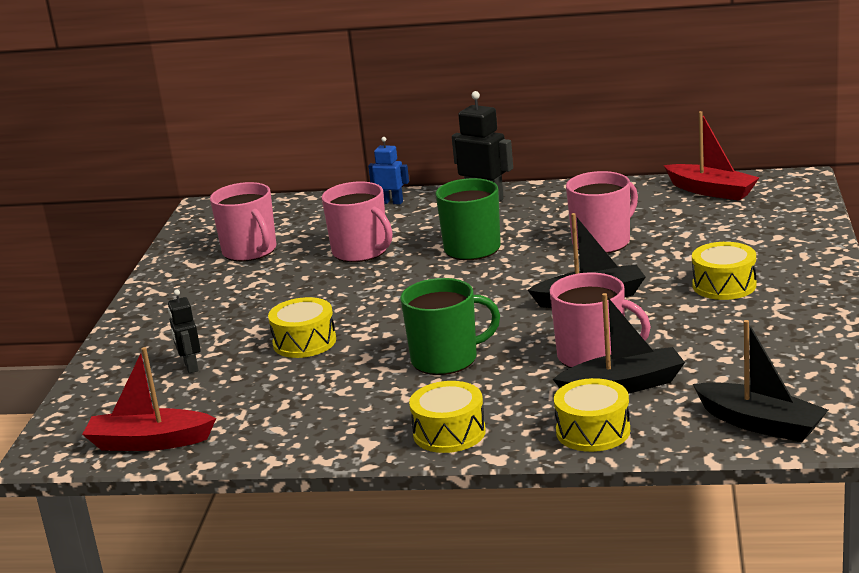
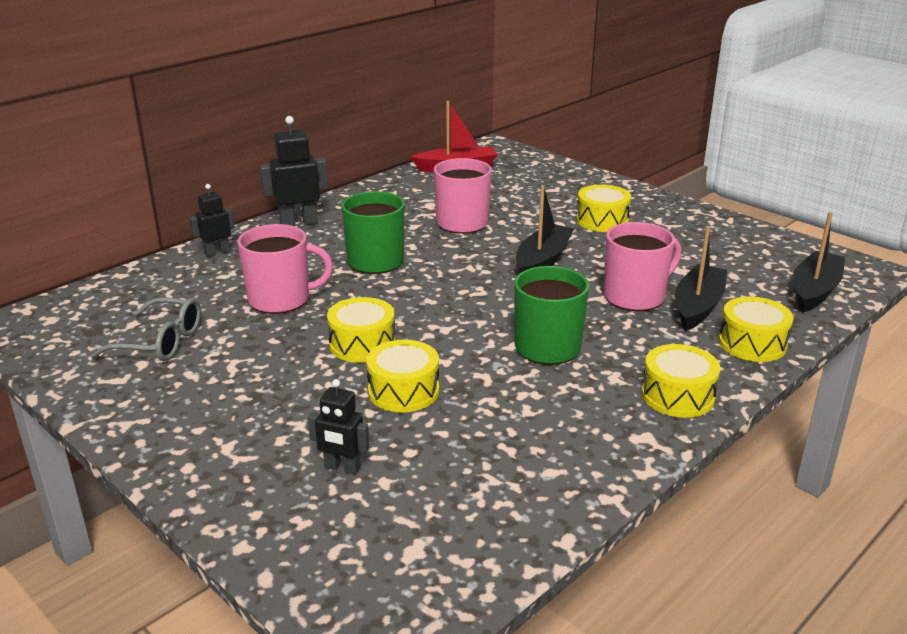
camera: 55 degrees left, 5 degrees up
red boat [82,347,216,451] -> none
pink mug [210,182,276,261] -> grey glasses [90,297,201,361]
blue robot [368,137,409,205] -> black robot [190,184,235,257]
black boat [693,320,828,442] -> black boat turned 45 degrees counterclockwise [793,212,845,313]
none -> yellow drum [327,297,395,363]

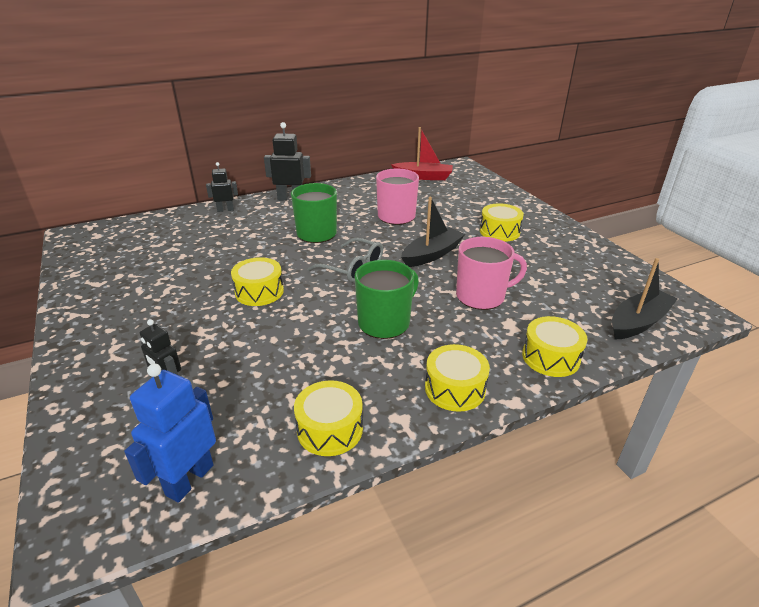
camera: 20 degrees right, 5 degrees up
grey glasses [90,297,201,361] -> grey glasses moved to [307,238,383,282]
pink mug [238,224,333,314] -> none
yellow drum [366,339,439,412] -> yellow drum moved to [294,380,363,456]
black boat [675,226,727,331] -> none
none -> blue robot [124,364,216,502]

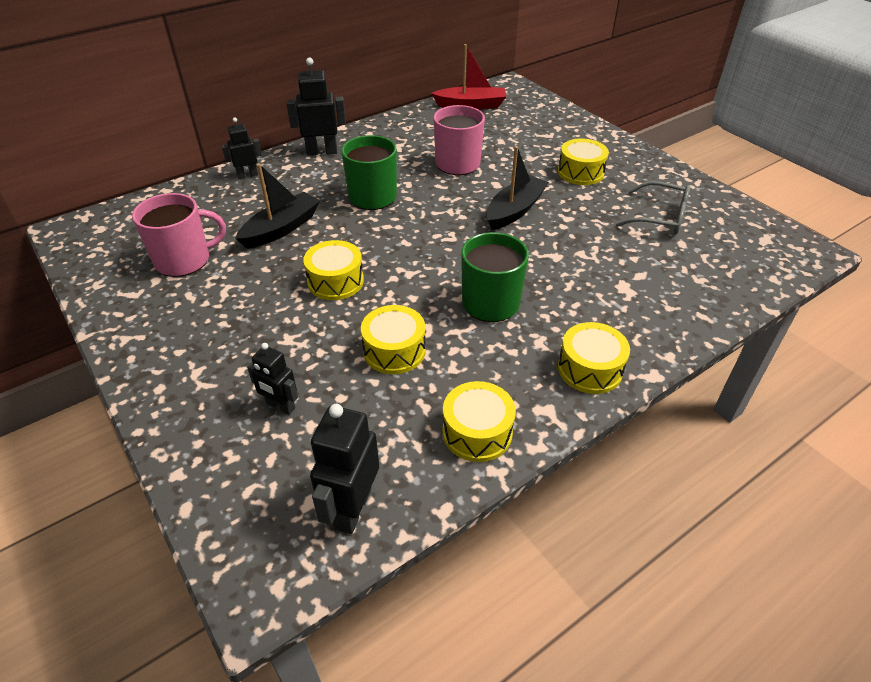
camera: 10 degrees left, 10 degrees up
blue robot [124,364,216,502] -> black robot [310,404,379,534]
grey glasses [307,238,383,282] -> grey glasses moved to [616,181,691,235]
pink mug [456,237,527,310] -> pink mug moved to [132,193,226,277]
yellow drum [522,316,587,377] -> yellow drum moved to [361,305,426,374]
black boat [612,258,678,339] -> black boat moved to [235,163,320,249]

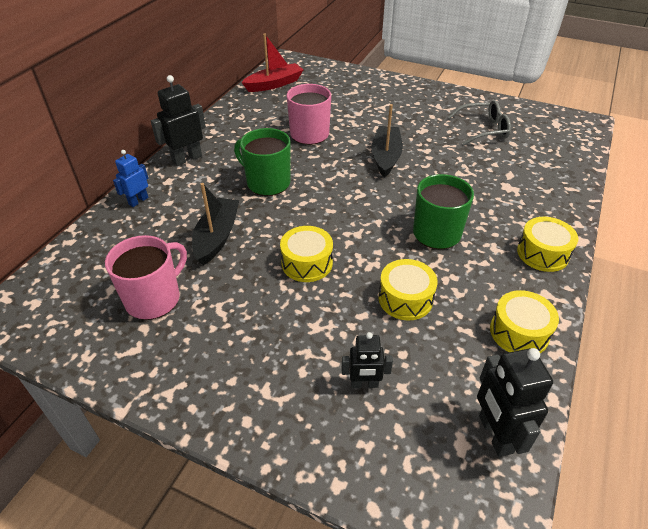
camera: 30 degrees left, 0 degrees up
black robot [222,118,262,179] -> blue robot [113,150,148,207]
yellow drum [558,138,609,185] -> none

